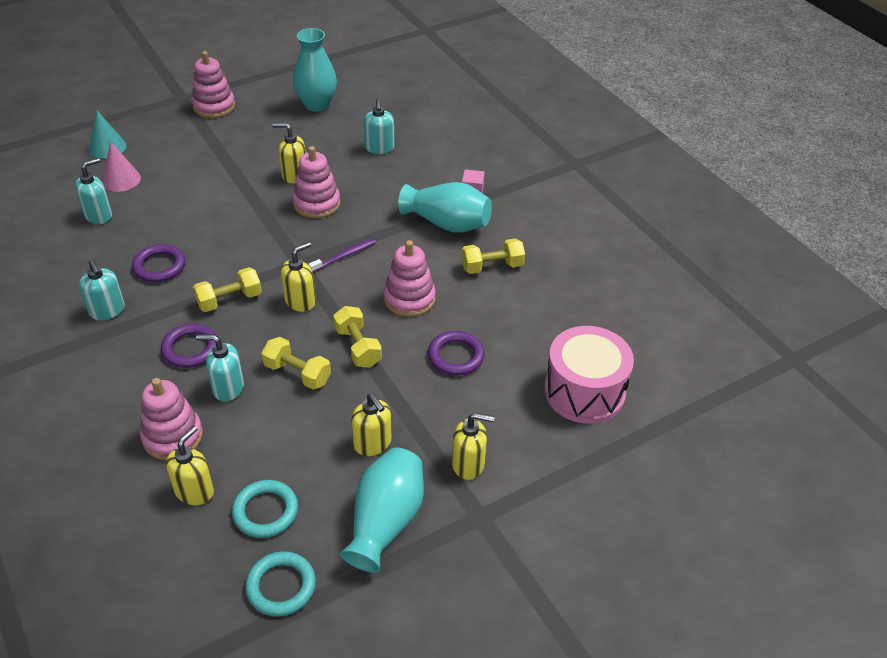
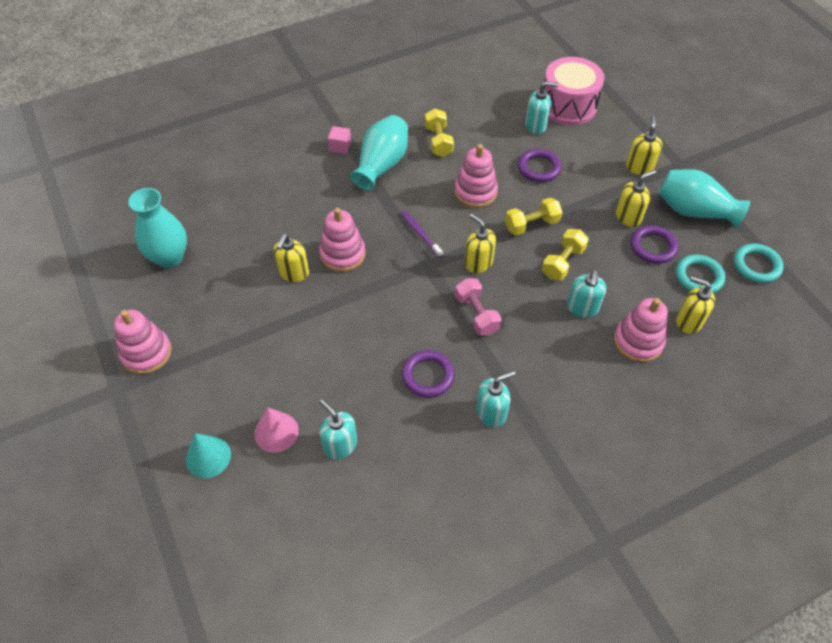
camera: 85 degrees left, 10 degrees up
purple ring [161,323,217,368] -> purple ring moved to [631,225,678,264]
yellow dumbbell [193,267,262,312] -> pink dumbbell [455,278,502,336]
turquoise soap dispenser [364,98,395,154] -> turquoise soap dispenser moved to [525,81,559,134]

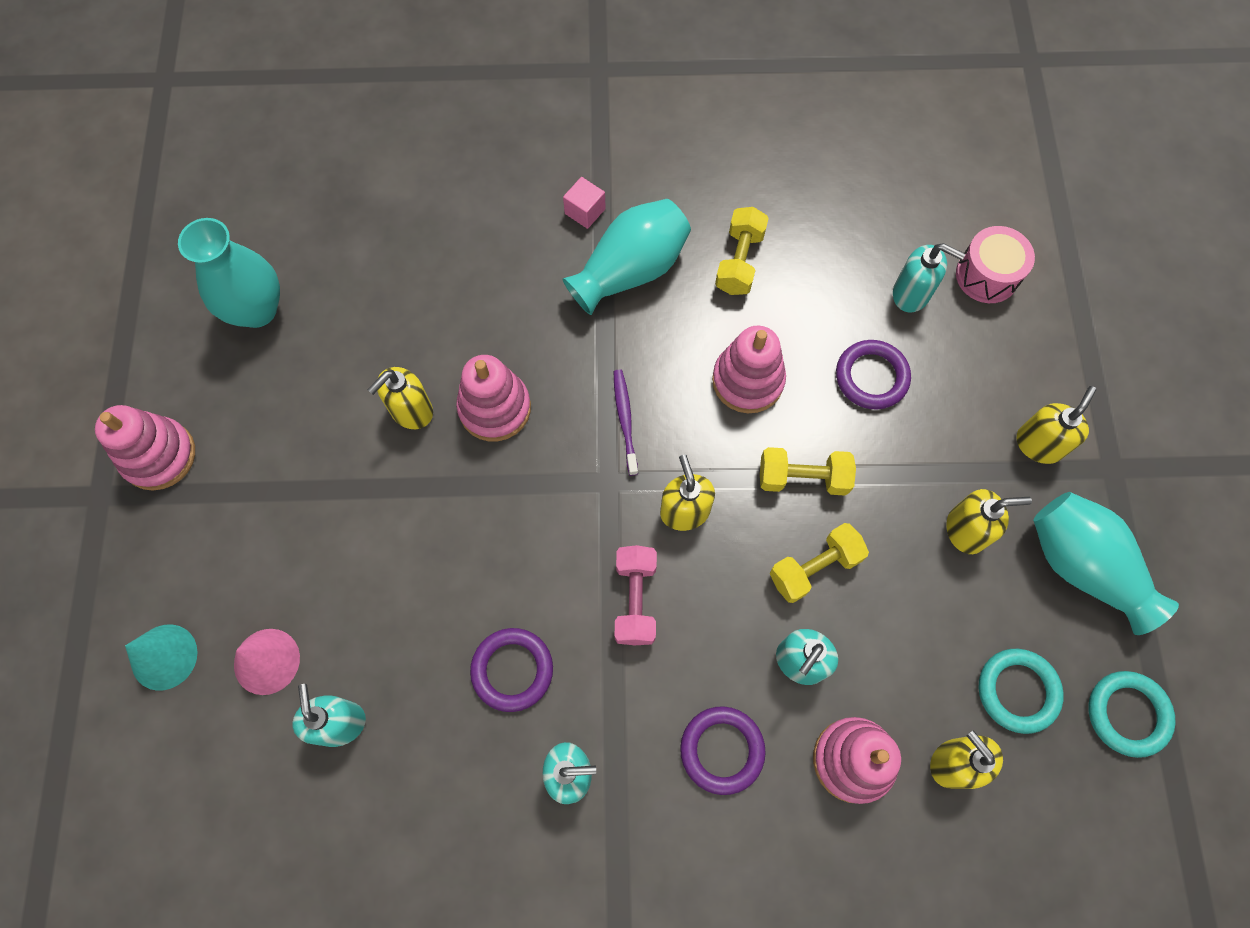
camera: 25 degrees right, 15 degrees up
pink drum [544,57,604,125] -> pink drum [956,226,1035,303], size x0.63
purple ring [631,225,678,264] -> purple ring moved to [680,706,766,795]

